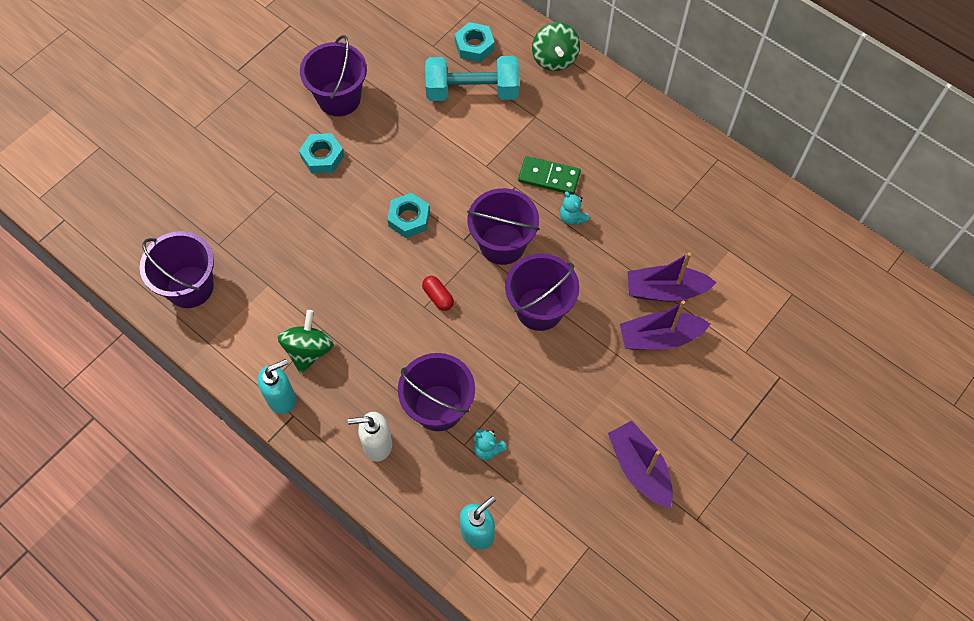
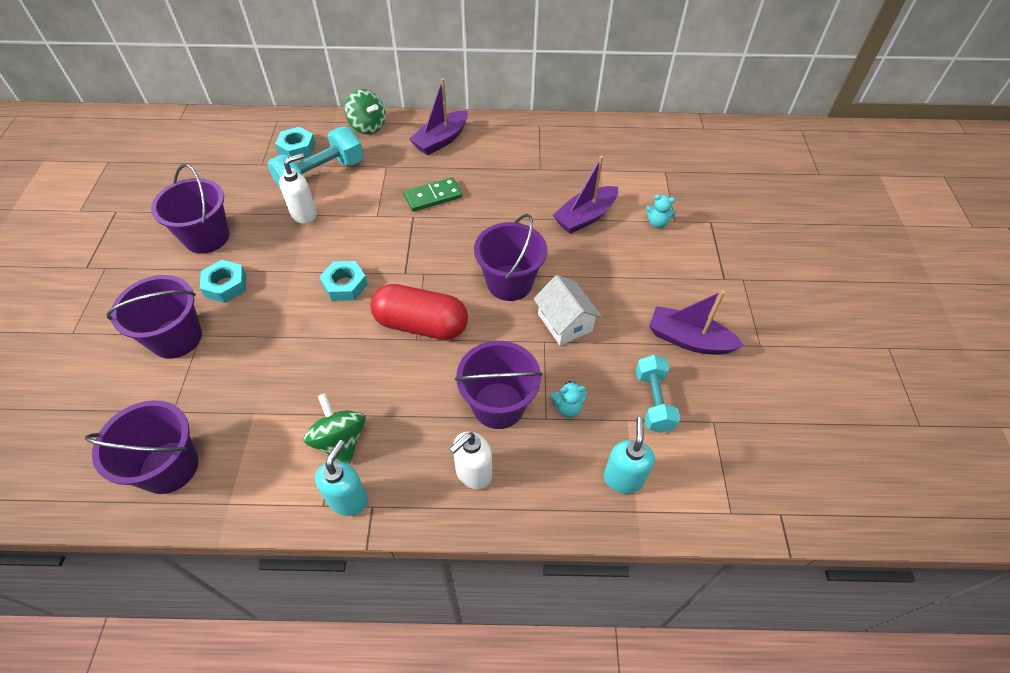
camera: 40 degrees left, 10 degrees down
red capsule [422,276,454,311] -> red capsule [371,284,468,340], size x2.31
purple bucket [467,188,540,265] -> purple bucket moved to [106,275,202,359]
turquoise teddy bear [560,191,589,225] -> turquoise teddy bear moved to [646,195,676,228]
purple boat [620,300,710,350] -> purple boat moved to [409,78,468,155]
none -> white soap dispenser [279,153,317,224]
none -> white house [533,275,602,346]
none -> turquoise dumbbell [636,355,680,433]

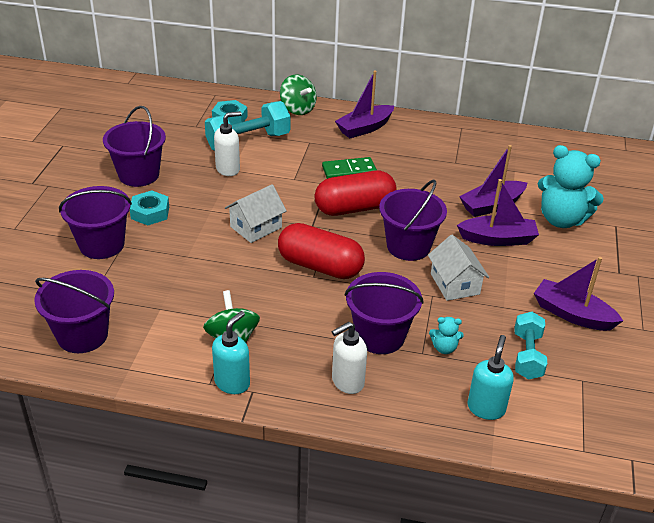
camera: 10 degrees right, 15 degrees down
turquoise nut [319,261,368,301] -> white house [225,184,287,243]
turquoise teddy bear [646,195,676,228] -> turquoise teddy bear [538,145,604,228], size x2.27
none -> red capsule [314,171,396,216]
none -> purple boat [457,179,539,246]

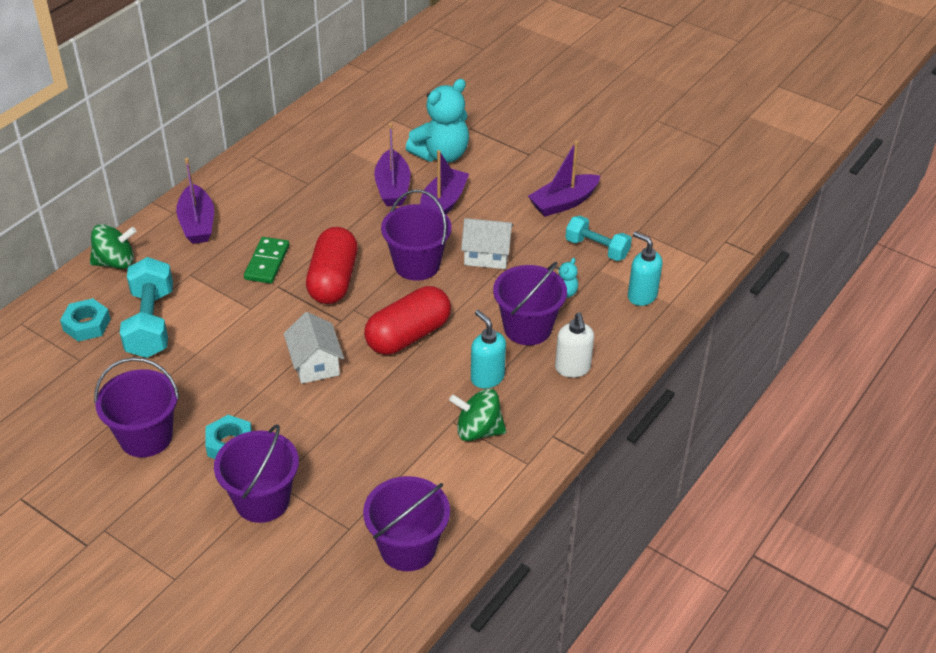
camera: 65 degrees left, 5 degrees up
turquoise soap dispenser [212,311,250,394] -> turquoise soap dispenser moved to [471,310,506,388]
white soap dispenser [214,111,242,176] -> none

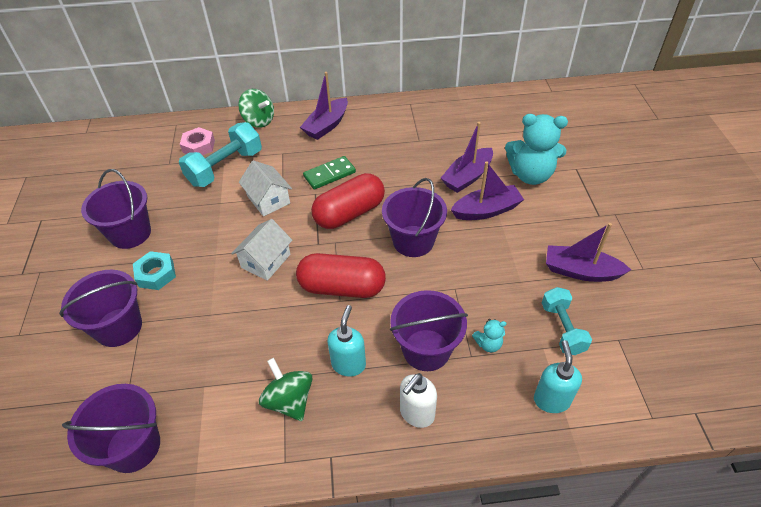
camera: 50 degrees right, 5 degrees up
turquoise nut [60,298,111,342] -> pink nut [180,127,215,155]
white house [461,218,514,269] -> white house moved to [239,160,292,216]

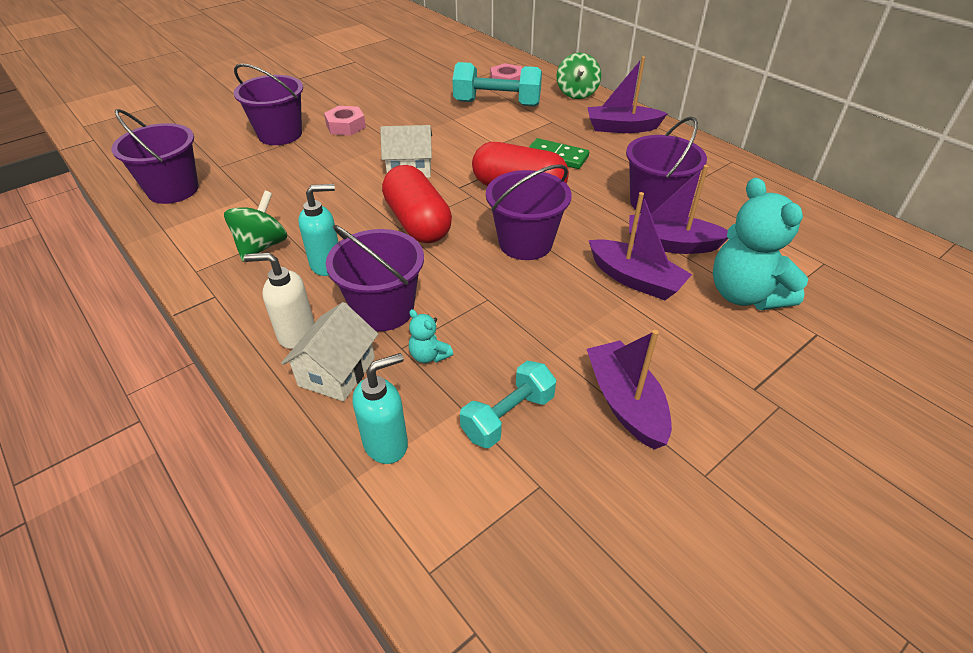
camera: 55 degrees right, 5 degrees down
purple bucket [81,169,151,249] -> purple bucket moved to [626,116,707,214]
turquoise nut [133,251,176,290] -> pink nut [324,106,366,136]
white house [239,160,292,216] -> white house moved to [281,302,378,402]

